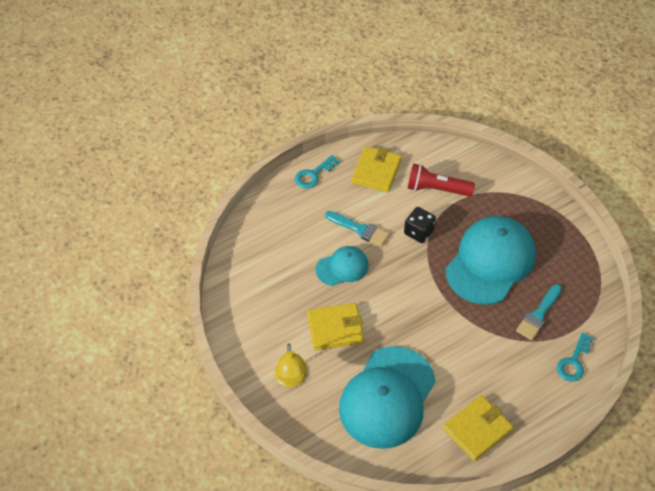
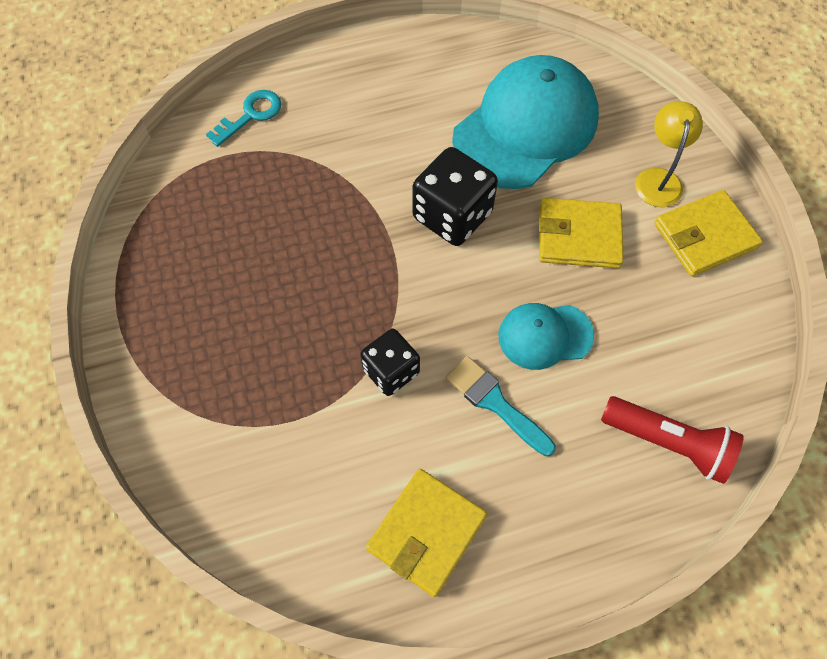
camera: 165 degrees left, 10 degrees up
turquoise key [295,155,339,188] -> none
red flashlight [408,163,475,197] -> red flashlight moved to [601,396,744,484]
yellow wallet [443,395,513,461] -> yellow wallet moved to [654,190,763,276]
turquoise cap [445,216,536,305] -> none
turquoise brush [516,284,562,340] -> none
none -> black dice [413,147,498,246]

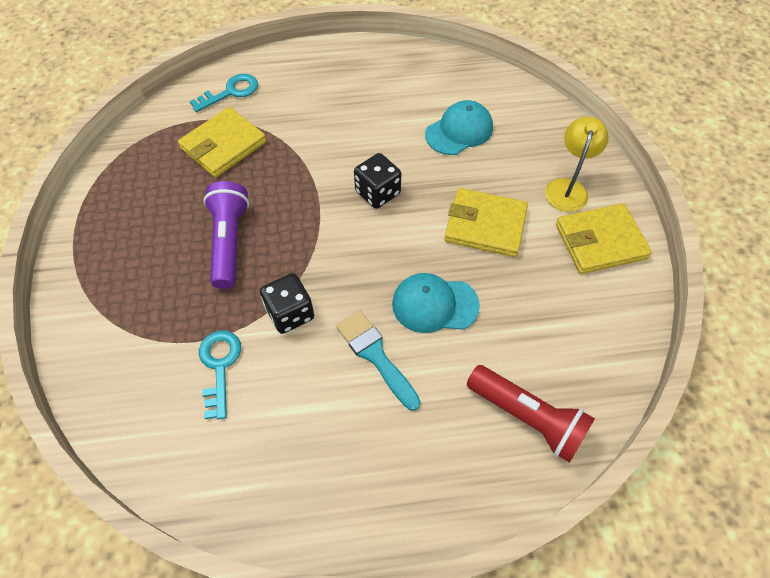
camera: 10 degrees right, 5 degrees down
yellow wallet [366,469,487,597] -> yellow wallet moved to [178,107,267,178]
black dice [413,147,498,246] -> black dice [354,153,401,209], size x0.65
turquoise cap [452,55,599,189] -> turquoise cap [425,100,493,155], size x0.51
none -> turquoise key [199,331,241,419]
none -> purple flashlight [203,181,249,289]

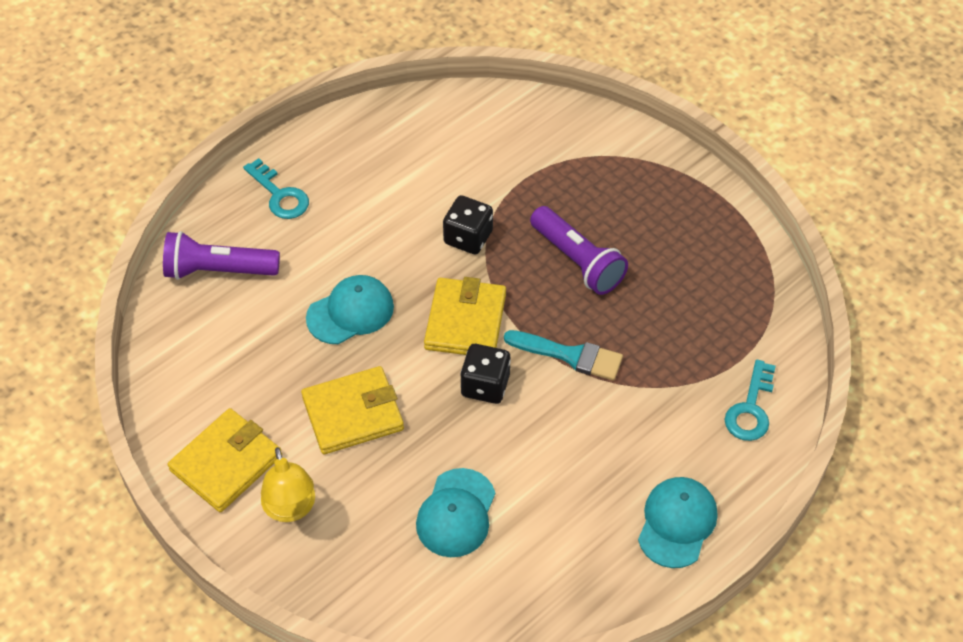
camera: 145 degrees right, 5 degrees down
yellow wallet [178,107,267,178] -> yellow wallet moved to [424,277,506,355]
turquoise key [199,331,241,419] -> turquoise key moved to [243,158,309,219]
turquoise brush [336,310,421,411] -> turquoise brush moved to [504,330,623,381]
red flashlight [467,365,595,463] -> purple flashlight [163,231,280,280]
none -> turquoise cap [638,477,717,568]

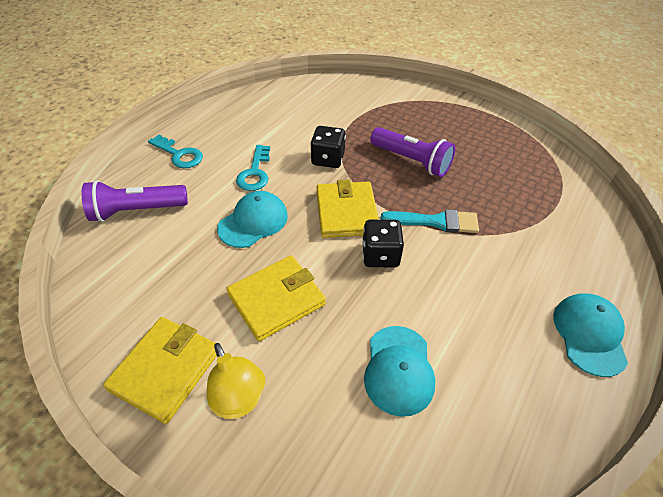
camera: 15 degrees left, 5 degrees down
turquoise key [725,360,776,441] -> turquoise key moved to [236,145,270,191]

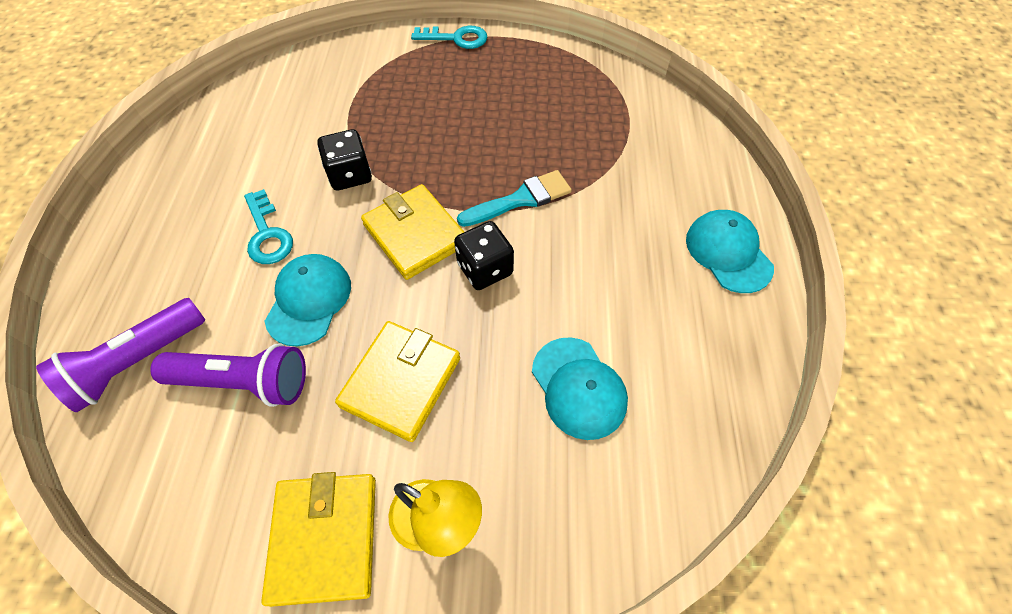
camera: 30 degrees left, 10 degrees up
turquoise key [148,135,203,168] -> turquoise key moved to [411,26,487,49]
purple flashlight [370,127,455,177] -> purple flashlight moved to [150,343,306,407]

